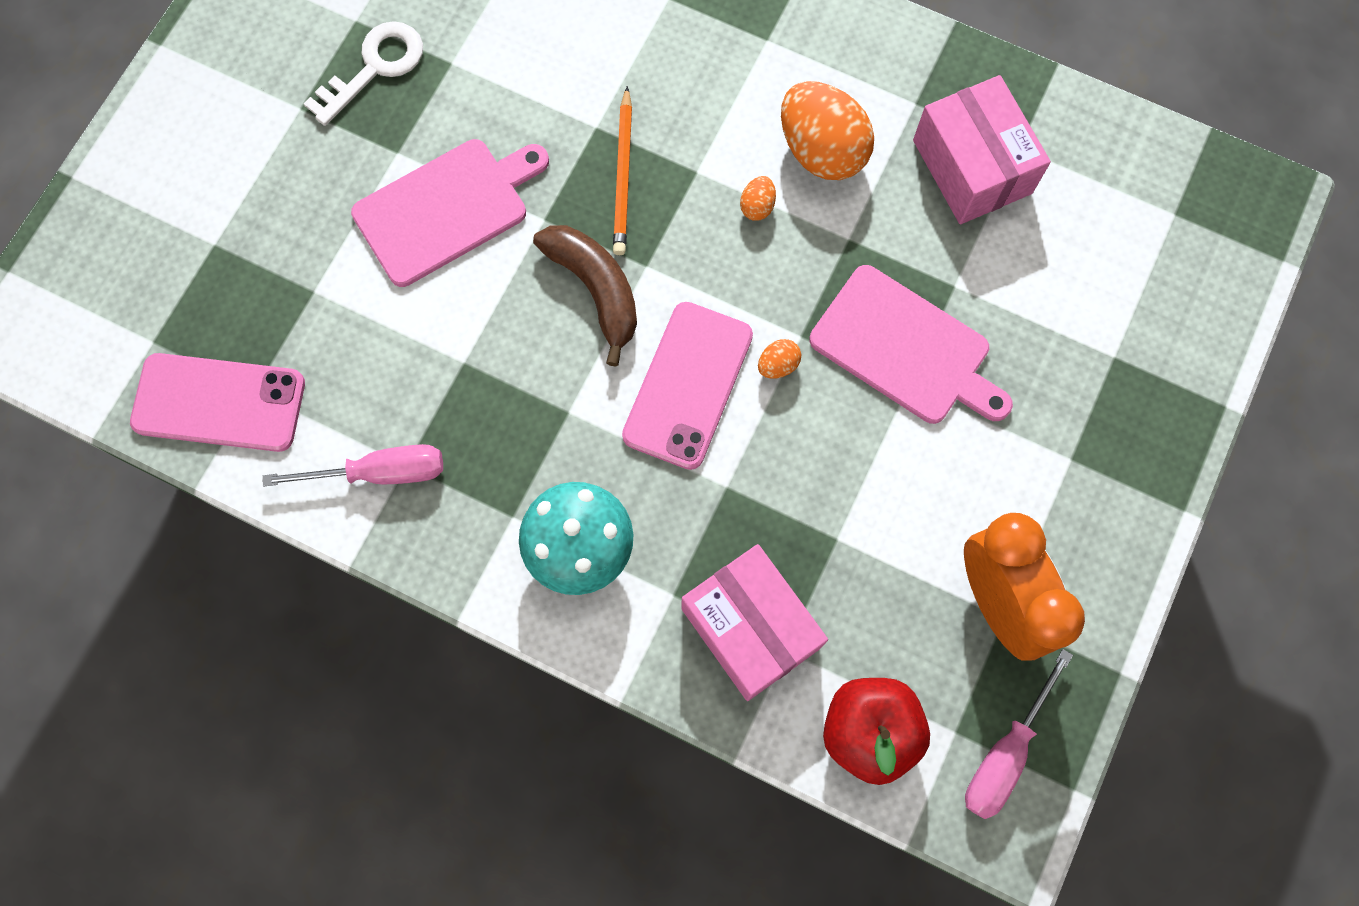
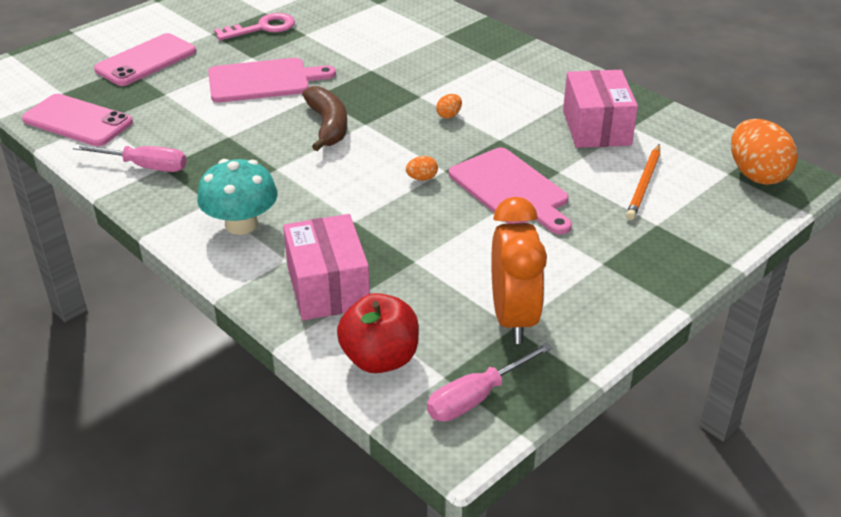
camera: 20 degrees right, 35 degrees down
white key [303,21,423,126] -> pink key [214,13,295,40]
orange pencil [613,86,632,255] -> orange pencil moved to [626,144,660,220]
pink phone [622,302,753,470] -> pink phone moved to [94,33,196,86]
orange egg [781,81,874,180] -> orange egg moved to [731,119,798,185]

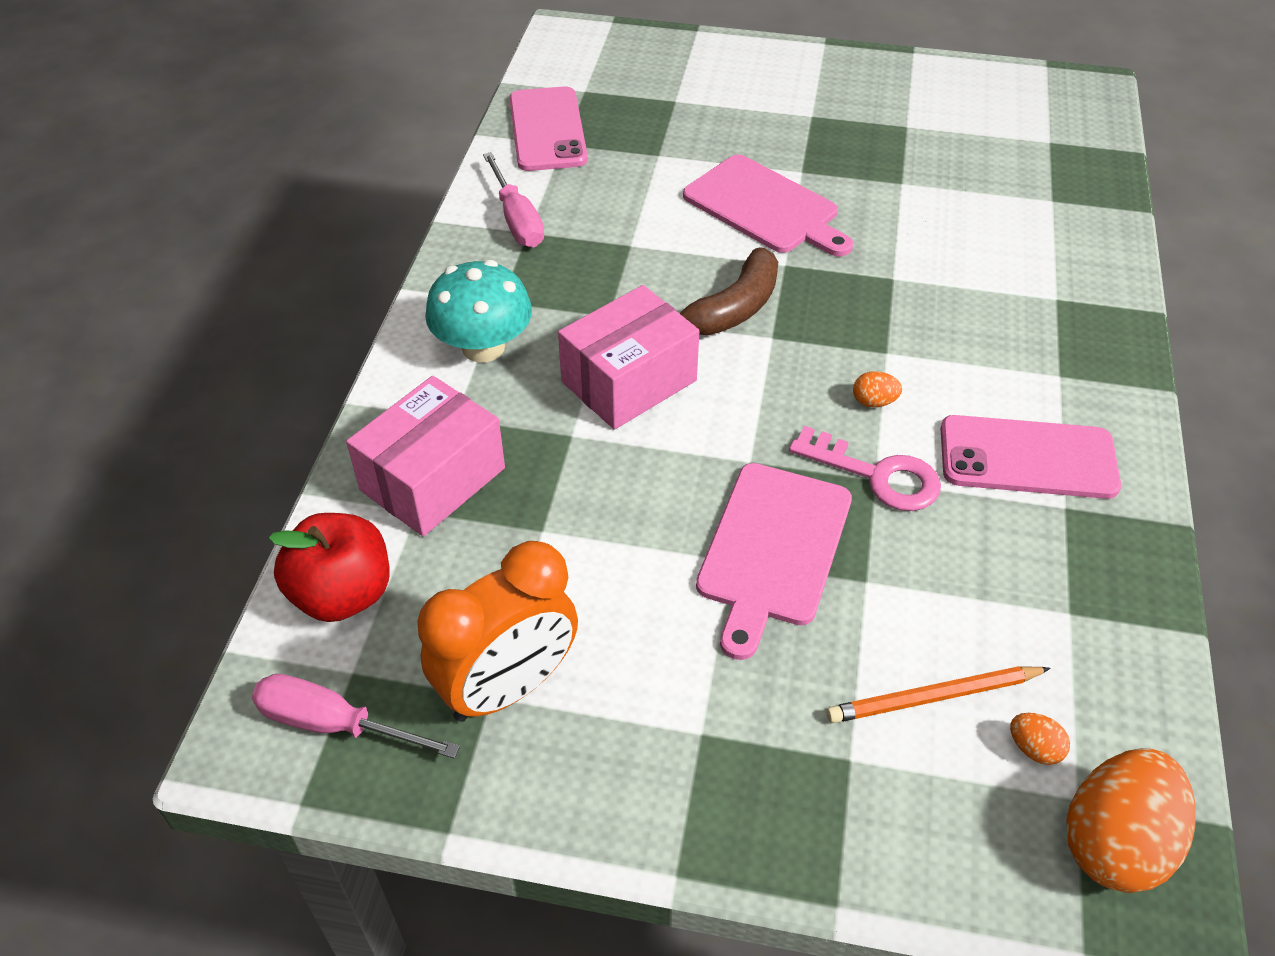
camera: 55 degrees right, 10 degrees up
pink phone [94,33,196,86] -> pink phone moved to [941,415,1121,499]
pink key [214,13,295,40] -> pink key moved to [789,426,941,511]
orange egg [406,156,438,181] -> orange egg moved to [1010,713,1070,765]
pink box [563,70,638,148] -> pink box moved to [558,285,699,430]

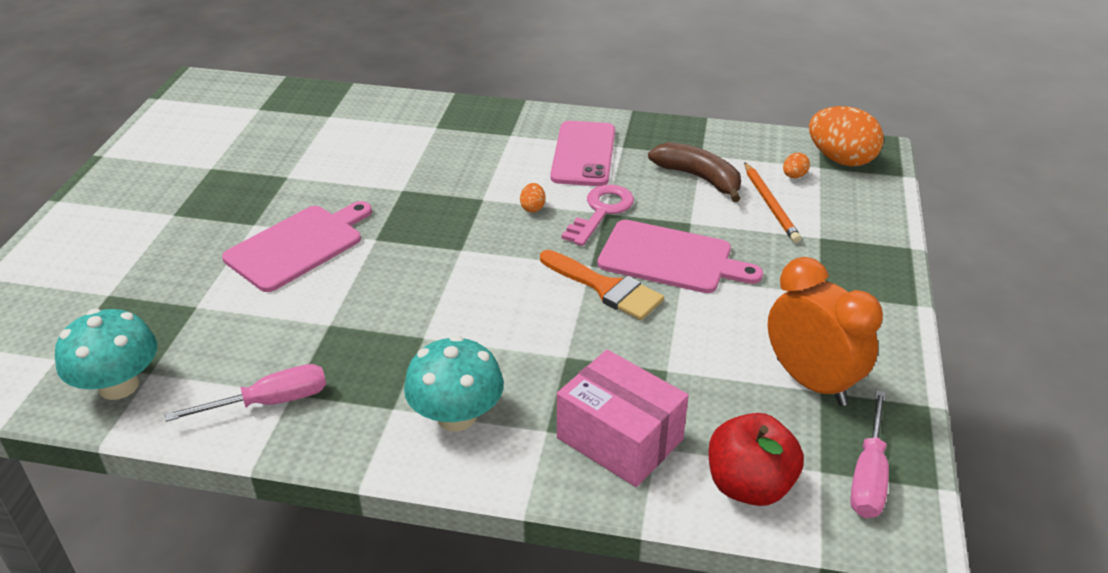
camera: 90 degrees left, 10 degrees down
pink phone [509,86,588,171] -> turquoise mushroom [55,309,157,400]
pink box [558,285,699,430] -> none
brown banana [679,247,778,335] -> brown banana moved to [648,142,741,202]
none -> orange brush [540,250,664,320]

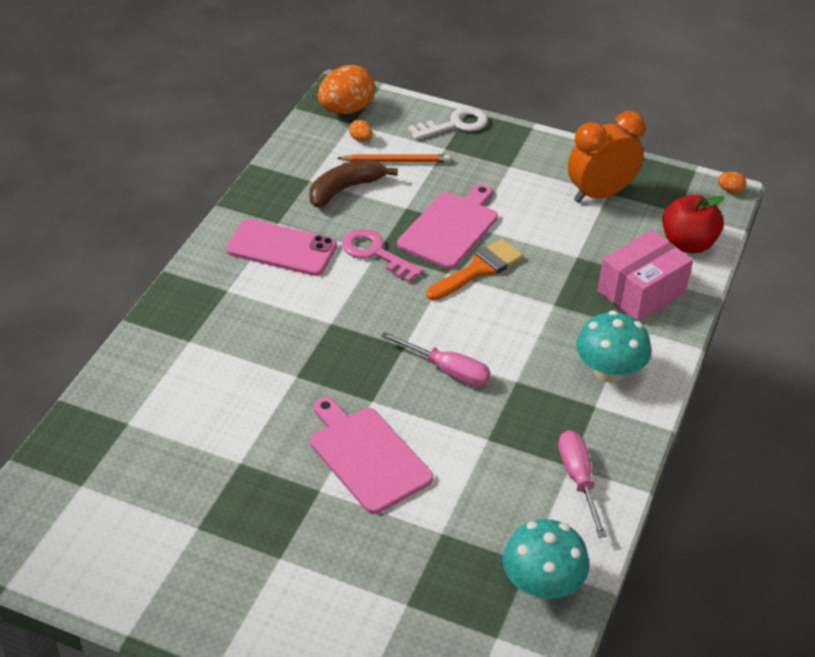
camera: 80 degrees left, 5 degrees up
orange egg [520,183,545,212] -> orange egg moved to [718,172,747,194]
pink screwdriver [850,390,889,518] -> pink screwdriver moved to [381,332,490,387]
none -> white key [408,107,488,140]

